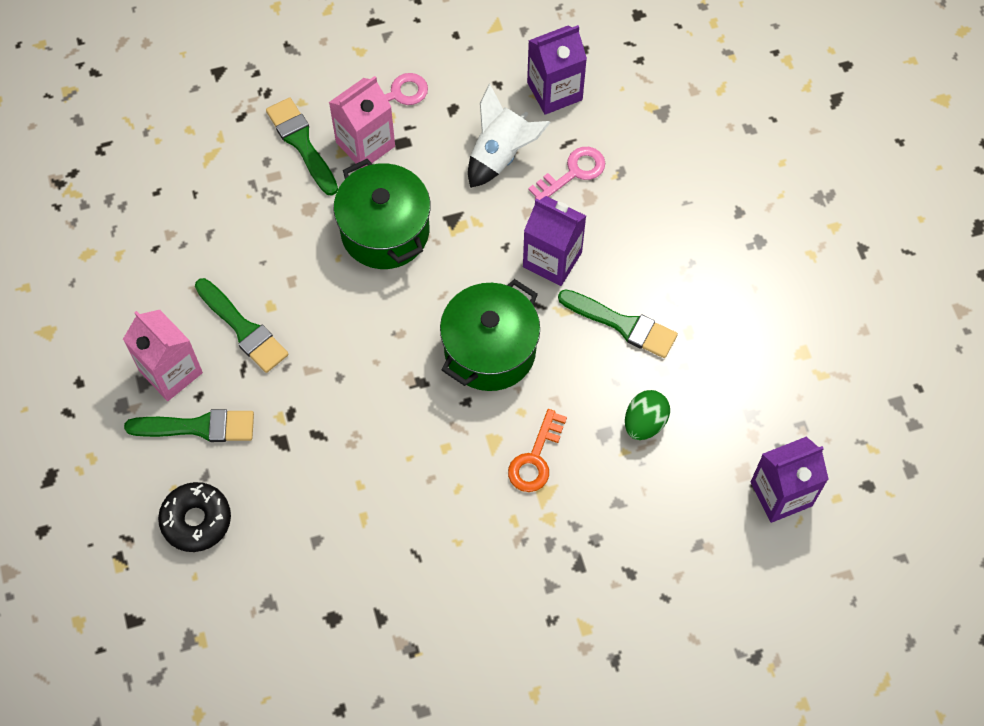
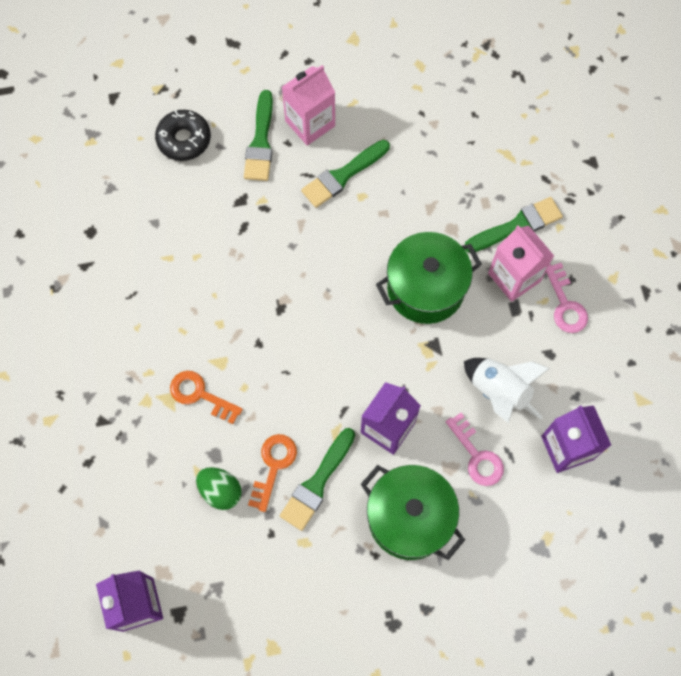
camera: 95 degrees right, 5 degrees up
green pot [440,279,540,391] -> green pot moved to [361,465,465,560]
none -> orange key [248,434,297,512]

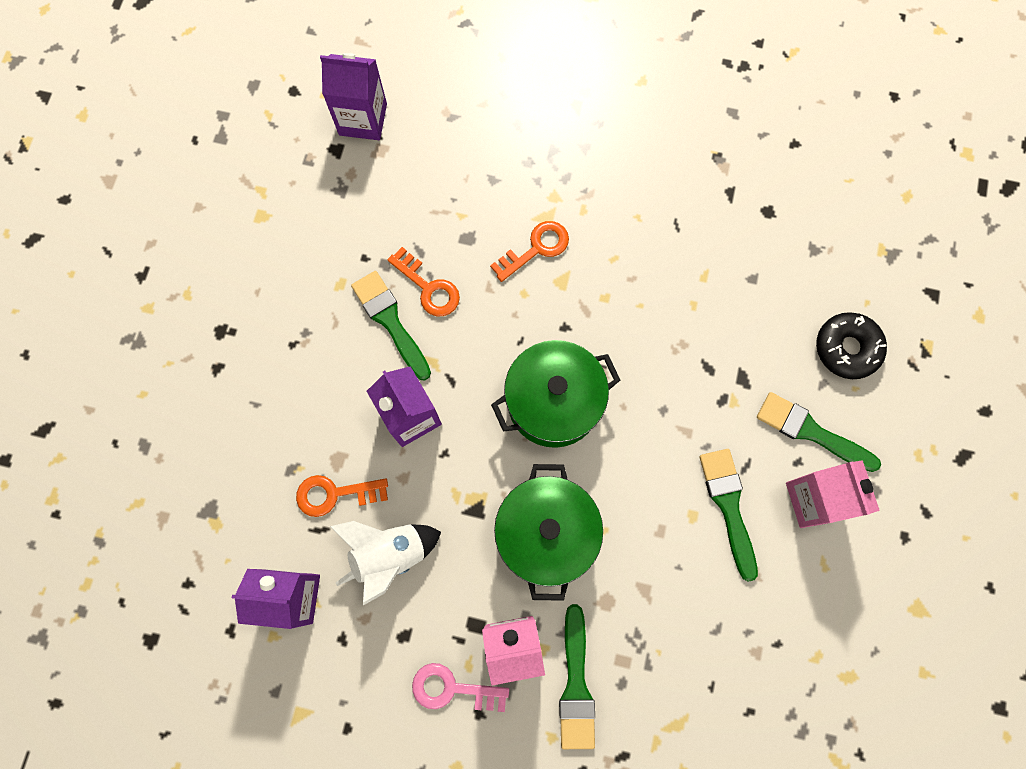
camera: 115 degrees right, 5 degrees up
green egg [196,467,242,510] -> none
green pot [361,465,465,560] -> green pot moved to [491,340,620,448]
pink key [446,413,504,486] -> orange key [296,475,388,517]

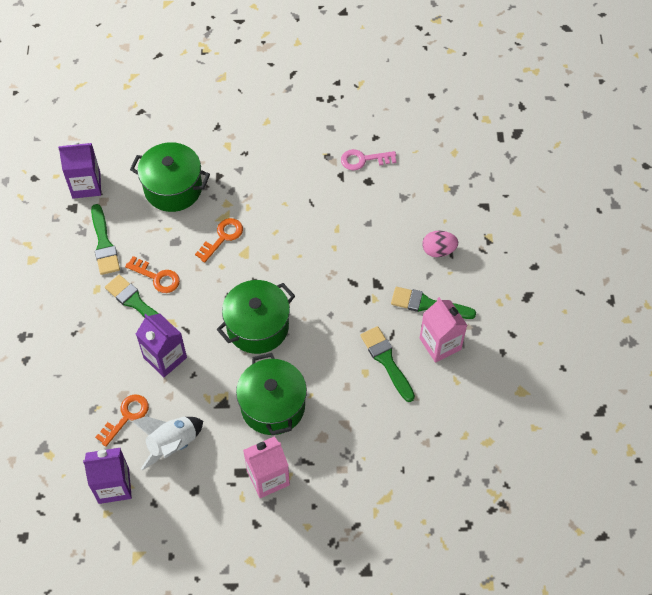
camera: 15 degrees left, 15 degrees down
orange key [296,475,388,517] -> orange key turned 150 degrees clockwise [95,394,149,447]
pink key [412,663,509,712] -> pink key moved to [341,149,396,170]
green brush [559,604,595,749] -> green brush moved to [91,204,120,275]
black donut [816,312,887,379] -> pink egg [422,231,458,257]
none -> green pot [130,142,210,212]

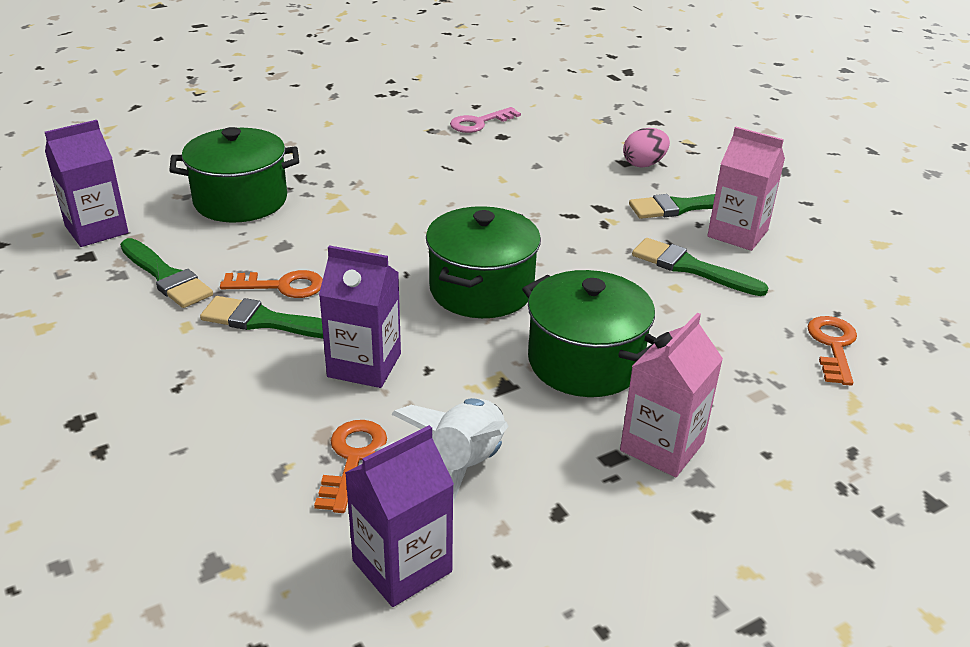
camera: 30 degrees left, 25 degrees down
orange key [195,218,243,263] -> orange key moved to [807,316,857,385]

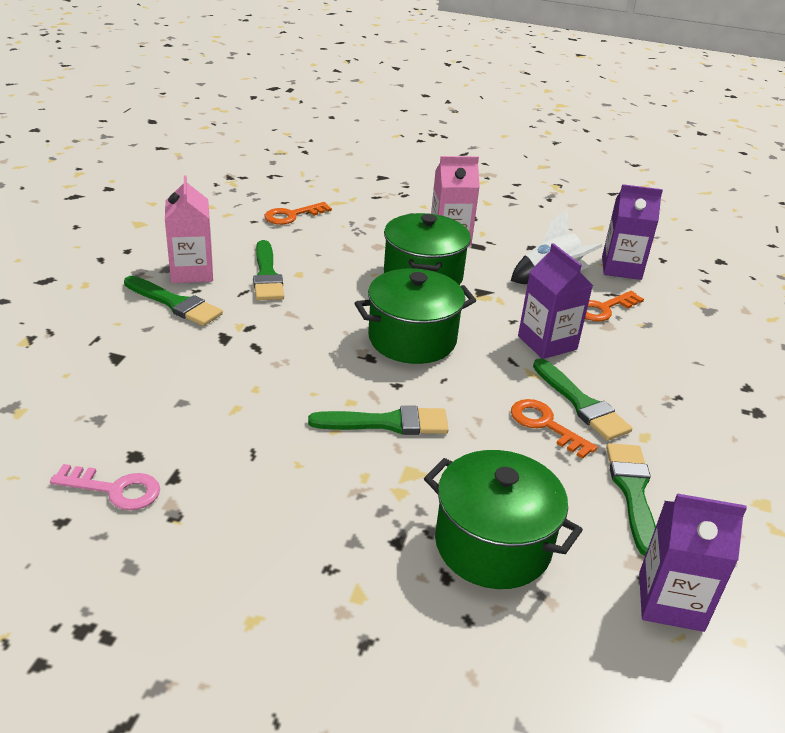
camera: 135 degrees left, 0 degrees up
pink egg [623,128,670,167] -> none
none -> green brush [308,406,449,435]

